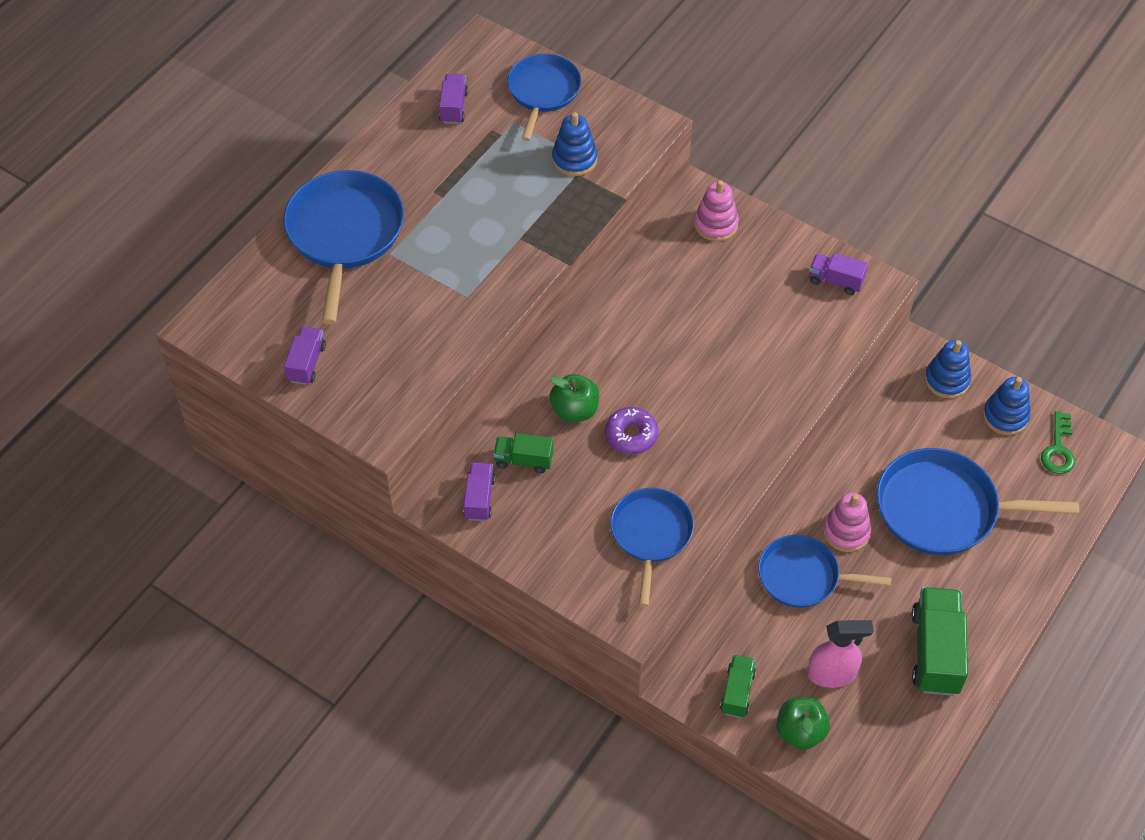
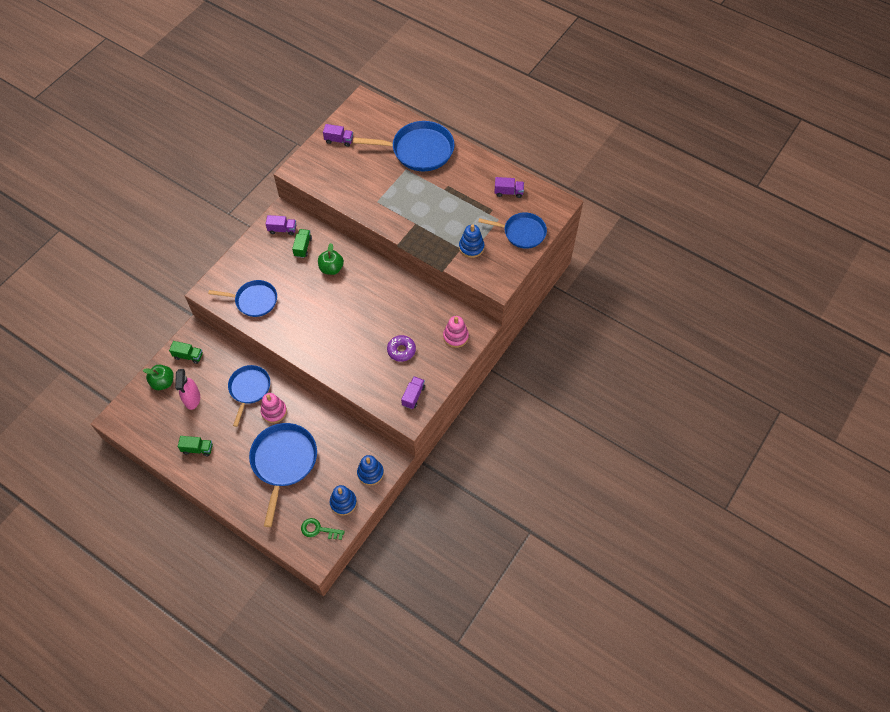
camera: 90 degrees right, 5 degrees up
purple donut [605,407,658,455] -> purple donut moved to [387,335,416,362]
green truck [912,587,968,696] -> green truck [178,436,213,456], size x0.56

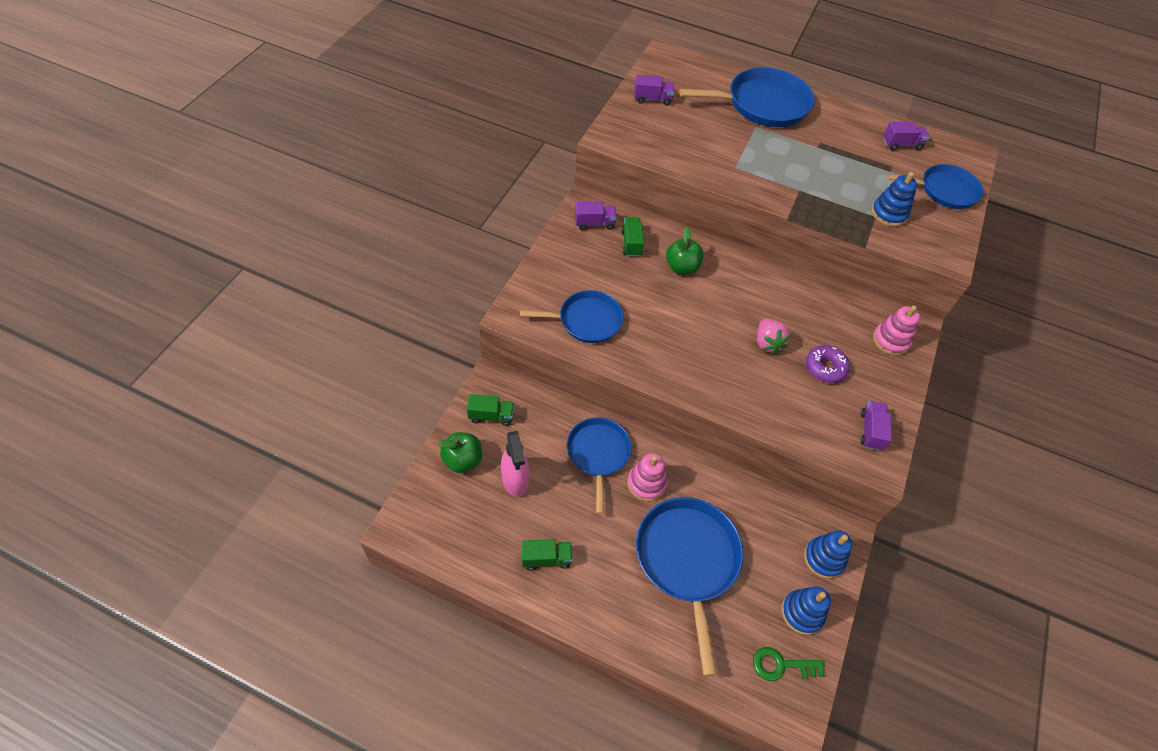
camera: 15 degrees left, 5 degrees down
none -> pink strawberry [757,319,791,354]

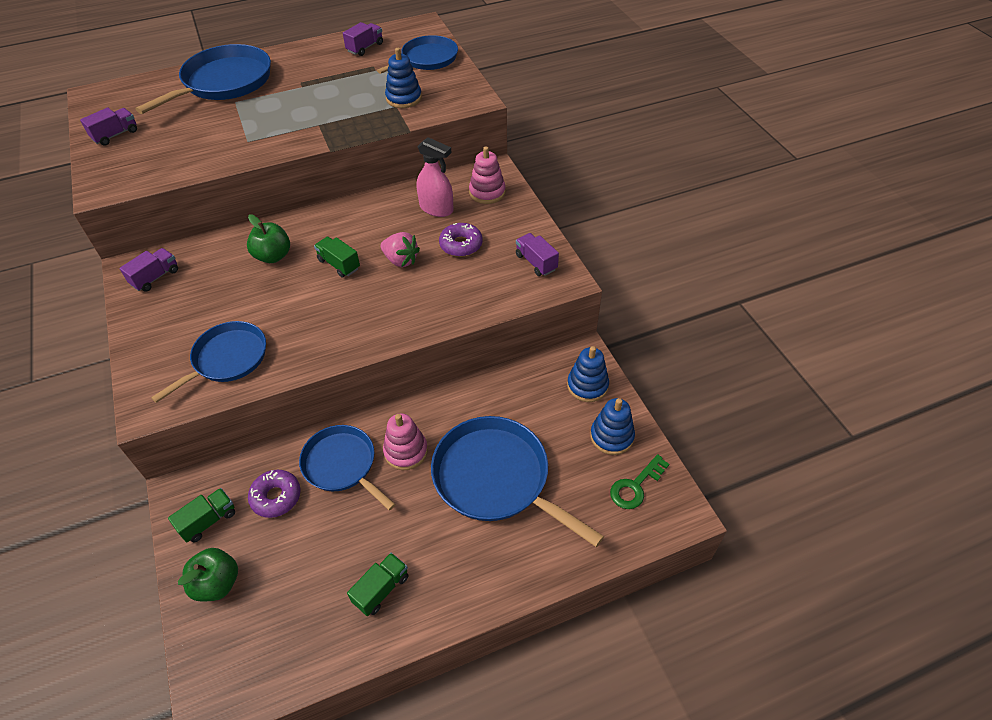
camera: 40 degrees left, 5 degrees down
pink spray bottle [501,431,529,497] -> pink spray bottle moved to [417,137,454,217]
green truck [621,217,644,257] -> green truck moved to [314,237,360,278]
none -> purple donut [248,470,301,518]

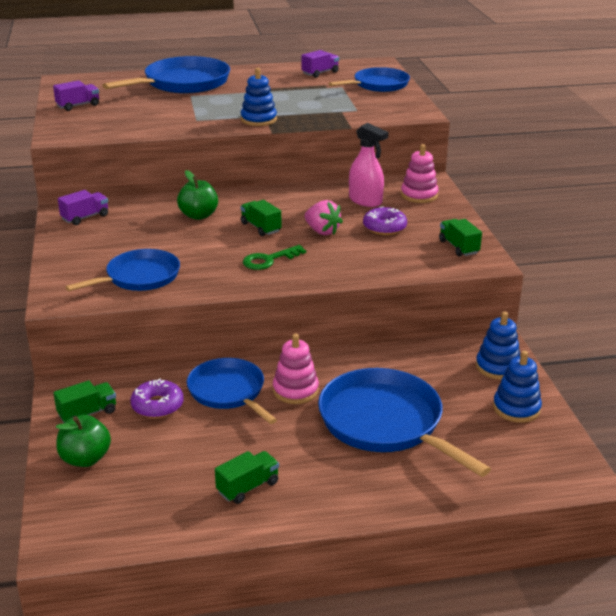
camera: 10 degrees right, 20 degrees down
blue stacking toy [385,48,422,108] -> blue stacking toy moved to [241,68,277,126]
purple truck [516,233,559,276] -> green truck [439,219,482,257]
green key [610,454,669,509] -> green key moved to [243,245,306,270]

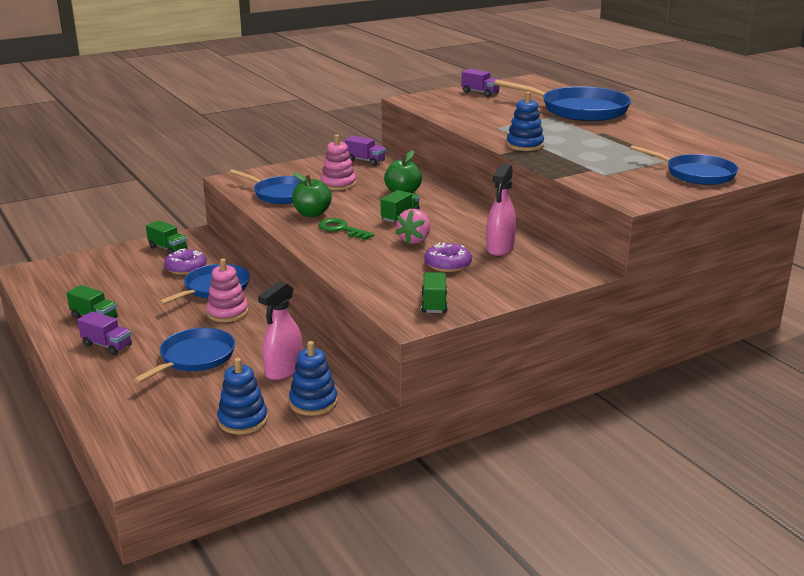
camera: 70 degrees right, 5 degrees down
green apple [56,415,111,467] -> green apple moved to [292,172,332,217]
purple truck [302,50,339,78] -> purple truck moved to [78,311,132,355]
blue pan [318,368,491,477] -> blue pan [133,328,235,383], size x0.65
pink stacking toy [401,144,439,203] -> pink stacking toy moved to [321,135,356,190]
green truck [439,219,482,257] -> green truck turned 45 degrees counterclockwise [421,272,448,313]
none -> pink spray bottle [258,281,302,380]

